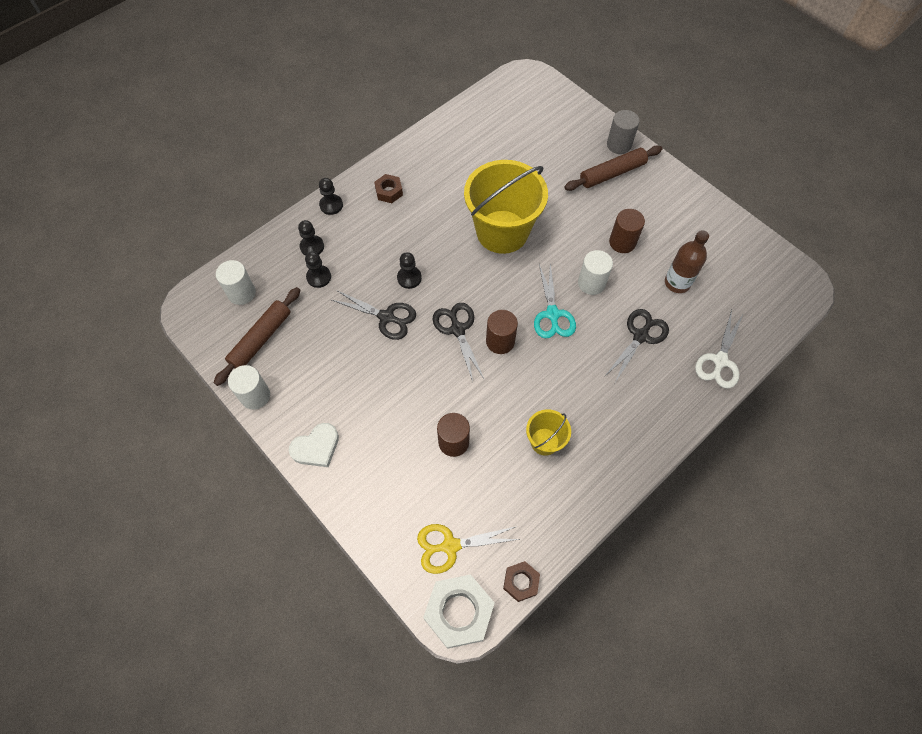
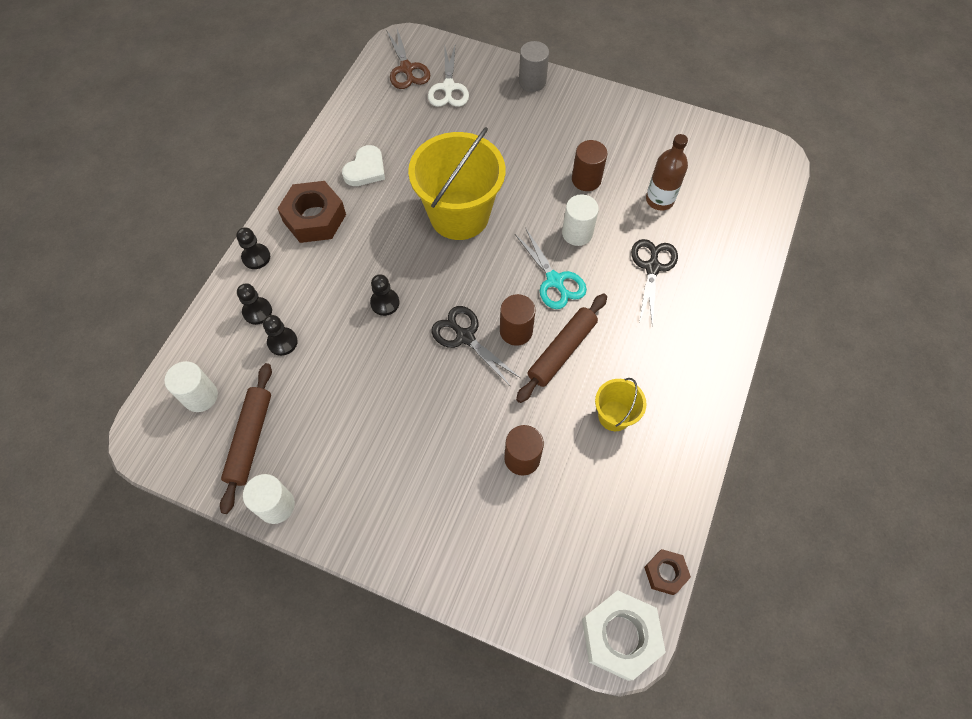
camera: 25 degrees left, 0 degrees up
white heart [289,423,339,467] -> white heart moved to [342,145,385,186]
black scissors [332,290,416,340] -> none
brown nut [374,174,403,203] -> brown nut [277,181,346,243], size x1.82
yellow scissors [417,524,520,574] -> none
brown rolling pin [564,145,663,191] -> brown rolling pin moved to [516,293,607,403]
white scissors [695,310,744,388] -> white scissors moved to [428,43,469,107]
none -> brown scissors [386,29,430,89]

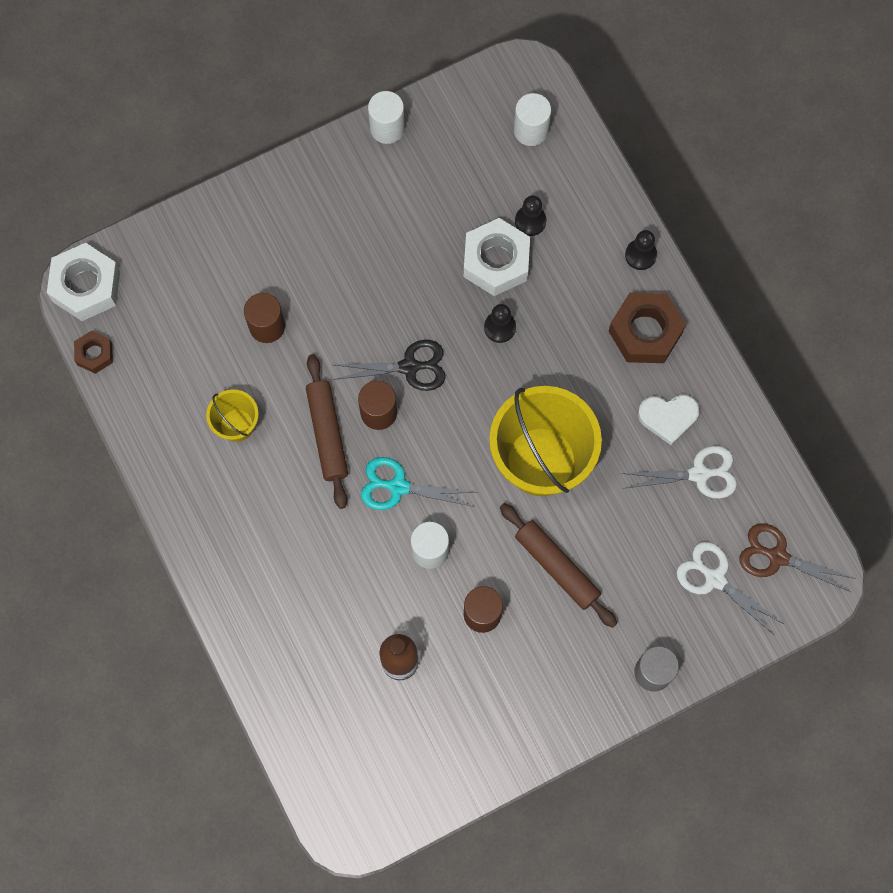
camera: 130 degrees right, 10 degrees up
brown rolling pin [220,363,272,514] -> brown rolling pin moved to [500,503,617,628]
black pawn [237,283,272,325] -> none
white heart [342,145,385,186] -> white heart turned 75 degrees counterclockwise [638,394,699,445]
black scissors [631,239,678,326] -> none
none -> white nut [464,218,530,296]
none -> white scissors [621,446,737,499]

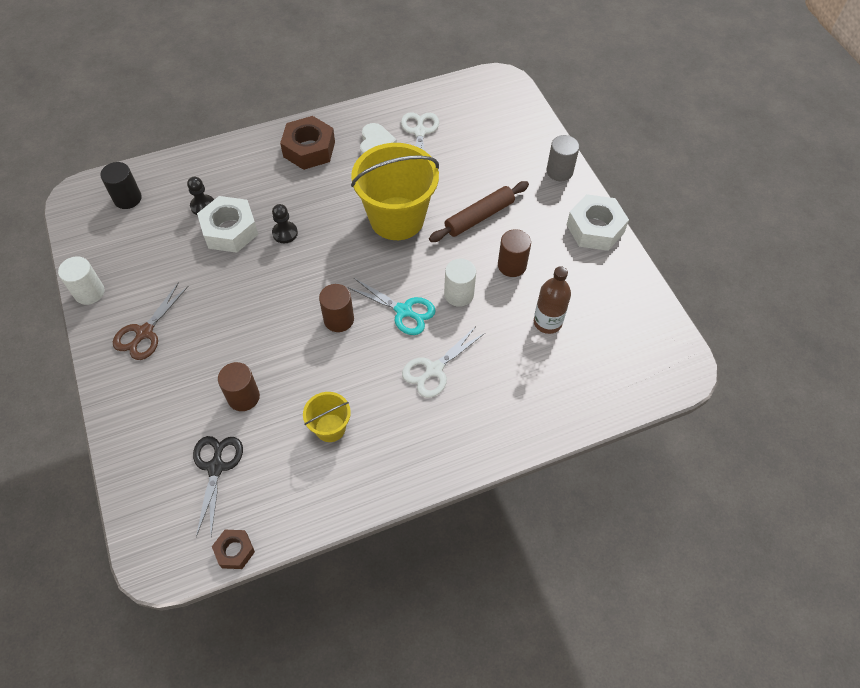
camera: 85 degrees left, 15 degrees down
white nut [47,243,120,321] -> white nut moved to [567,194,629,251]
brown rolling pin [306,354,348,509] -> none
black scissors [333,340,446,391] -> black scissors moved to [193,436,243,537]
turquoise scissors [361,457,477,510] -> turquoise scissors turned 75 degrees counterclockwise [347,278,436,335]
white cylinder [514,93,551,146] -> black cylinder [100,162,142,209]
black pawn [625,230,657,270] -> none
white scissors [676,542,784,635] -> white scissors moved to [402,326,485,398]
brown scissors [739,523,856,592] -> brown scissors moved to [113,282,189,360]

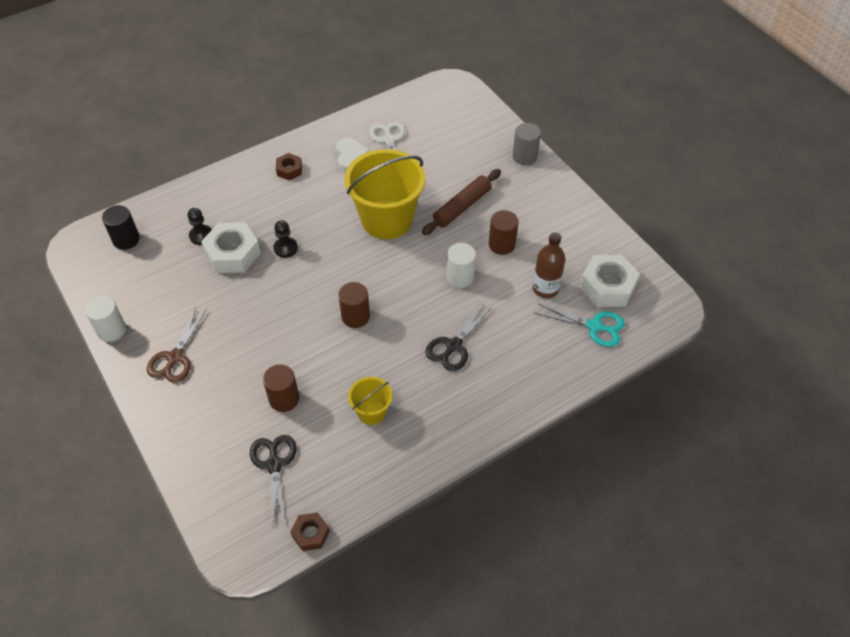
camera: 10 degrees left, 5 degrees down
brown nut [280,116,335,170] -> brown nut [276,153,302,180], size x0.55
turquoise scissors [347,278,436,335] -> turquoise scissors moved to [534,304,625,347]
white scissors [402,326,485,398] -> black scissors [425,302,493,371]
white nut [567,194,629,251] -> white nut moved to [579,255,640,307]

